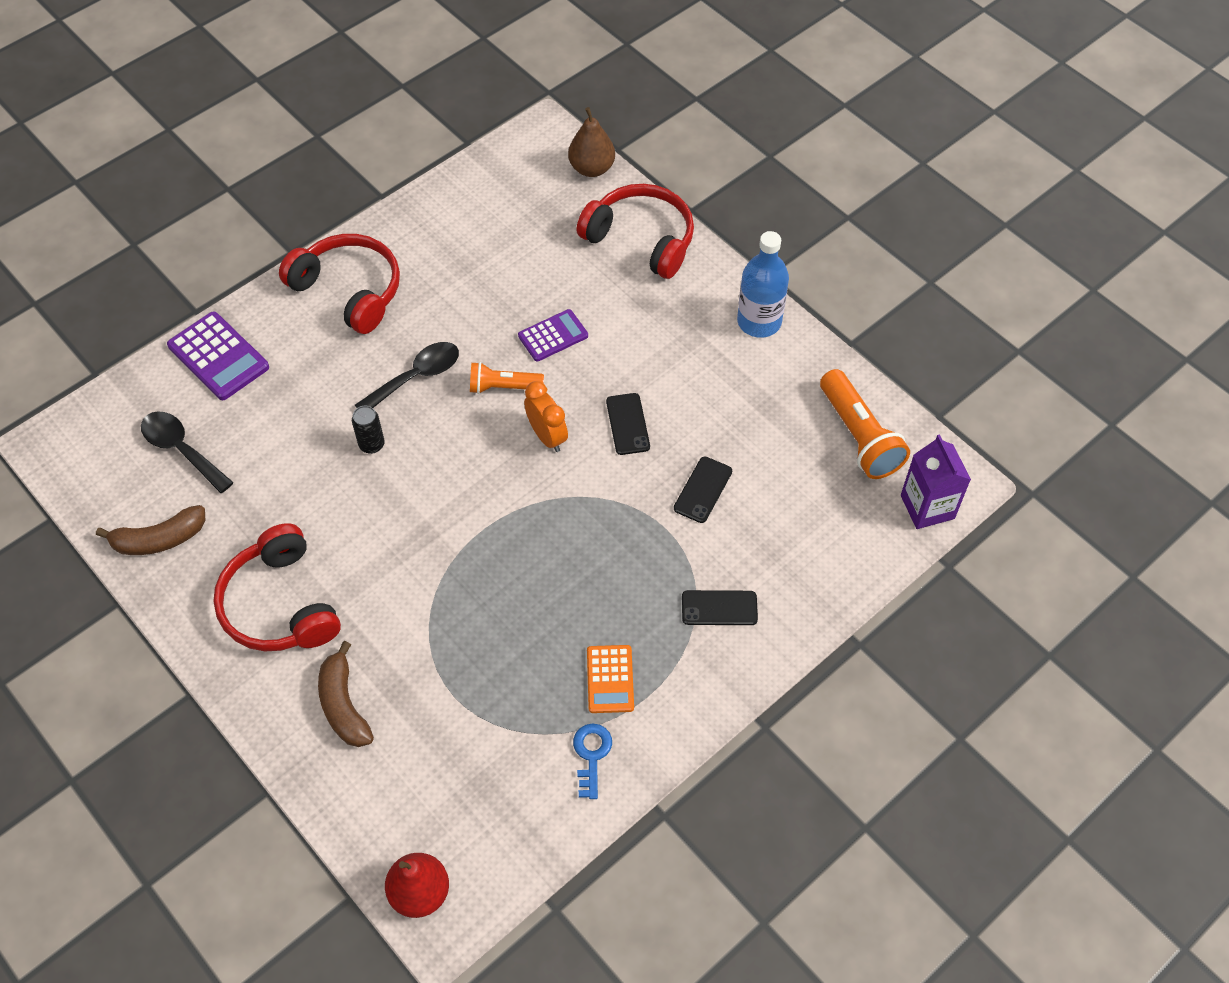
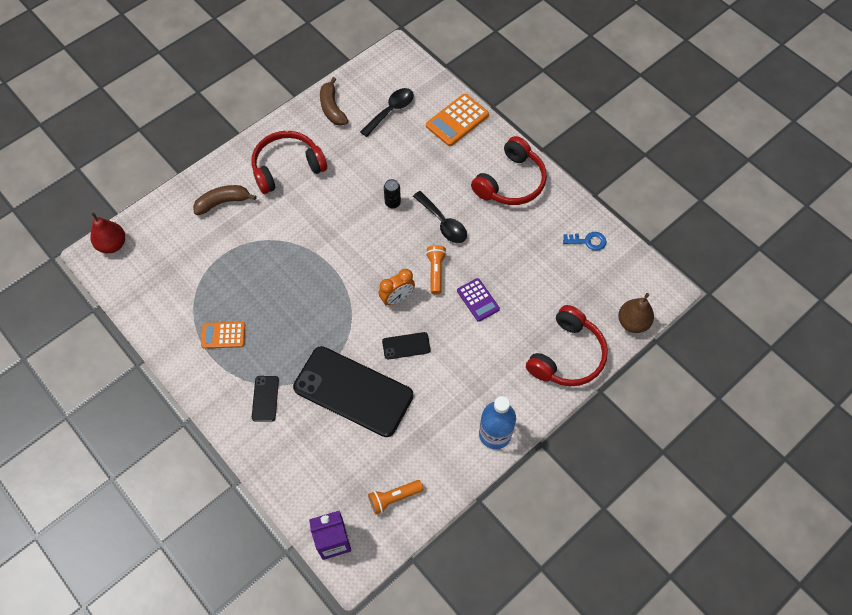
camera: 90 degrees right, 5 degrees up
purple calculator [167,312,269,400] -> orange calculator [426,94,489,146]
blue key [573,723,612,799] -> blue key moved to [563,232,606,251]
black phone [674,457,732,523] -> black phone [293,346,413,437], size x2.38
orange flashlight [820,369,910,479] -> orange flashlight [368,480,423,515], size x0.62

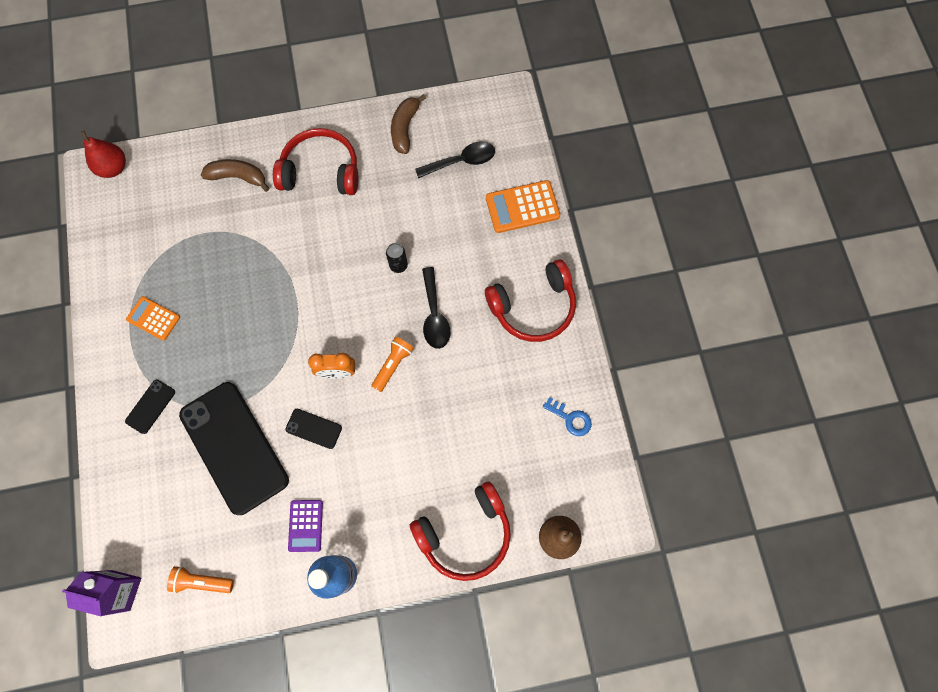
camera: 30 degrees right, 10 degrees up
purple calculator [457,278,500,322] -> purple calculator moved to [288,500,323,552]

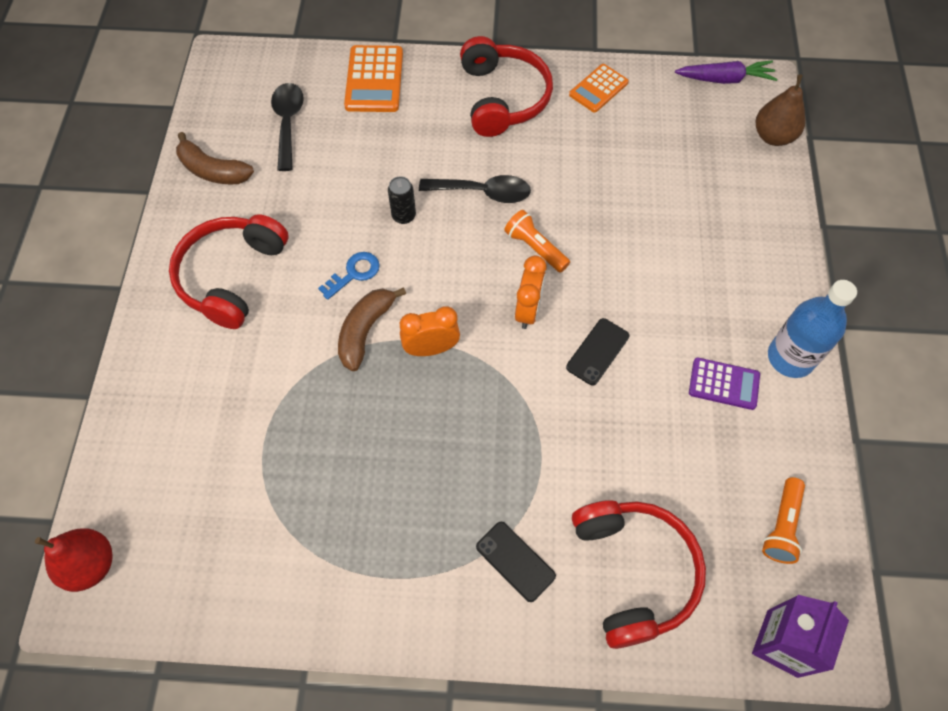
camera: 75 degrees left, 10 degrees down
orange calculator [126,296,180,341] -> orange calculator moved to [569,64,629,112]
black phone [179,382,289,515] -> none
brown banana [201,159,269,192] -> brown banana moved to [338,287,406,371]
red headphones [410,482,511,581] -> red headphones moved to [572,500,706,649]
blue key [543,397,592,436] -> blue key moved to [318,252,380,300]
none -> orange clock [400,306,460,356]
none -> purple carrot [675,60,777,84]

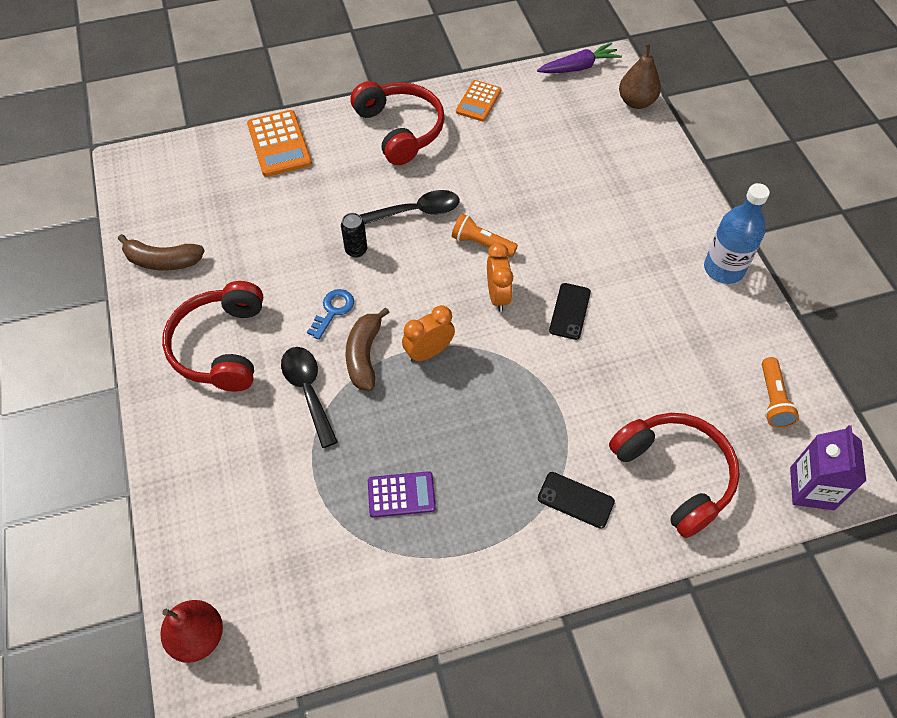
camera: 20 degrees left, 5 degrees down
black spoon [271,83,304,171] -> black spoon moved to [281,347,338,448]
purple calculator [689,358,760,410] -> purple calculator moved to [368,471,436,518]

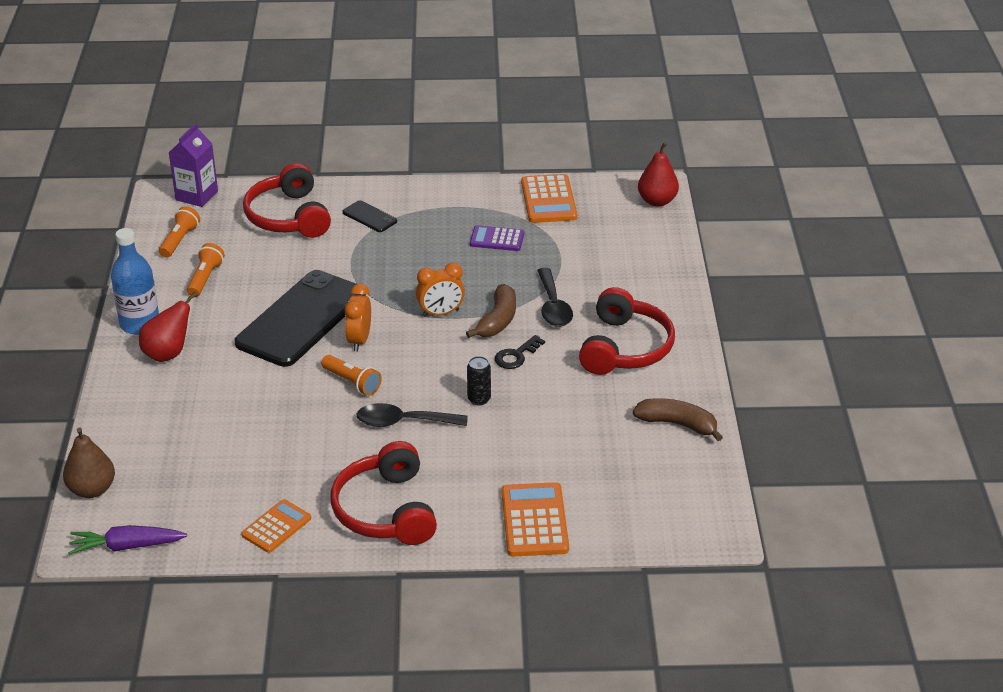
camera: 165 degrees left, 20 degrees down
blue key [307,289,354,340] -> black key [495,335,545,369]
black phone [549,283,591,340] -> black phone [235,270,366,367], size x2.38
none -> red pear [139,292,197,362]
none -> orange flashlight [187,243,225,297]
none -> orange calculator [521,174,577,223]

